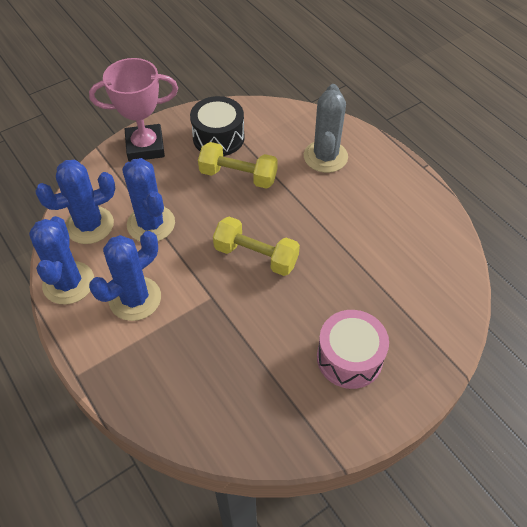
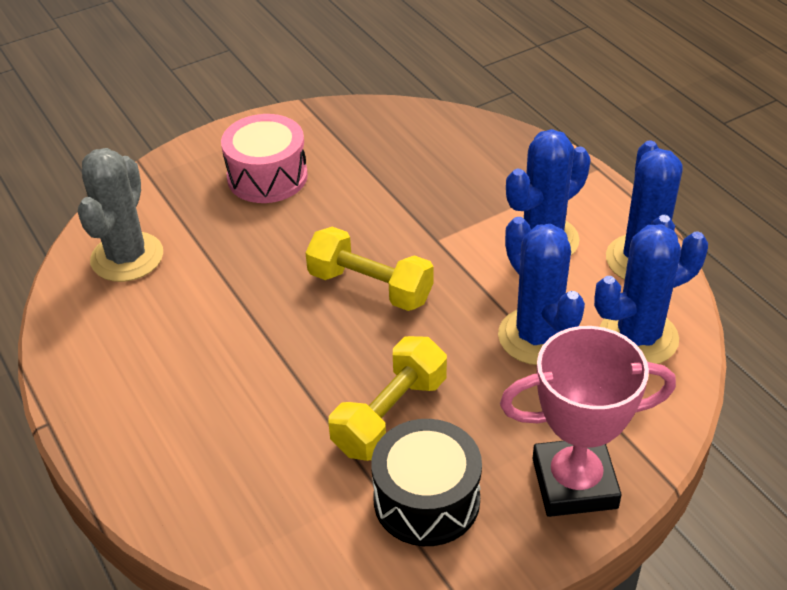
camera: 175 degrees left, 10 degrees down
yellow dumbbell [198,142,278,189] -> yellow dumbbell turned 75 degrees counterclockwise [328,336,447,461]
grey cactus [304,84,348,173] -> grey cactus moved to [78,148,163,282]

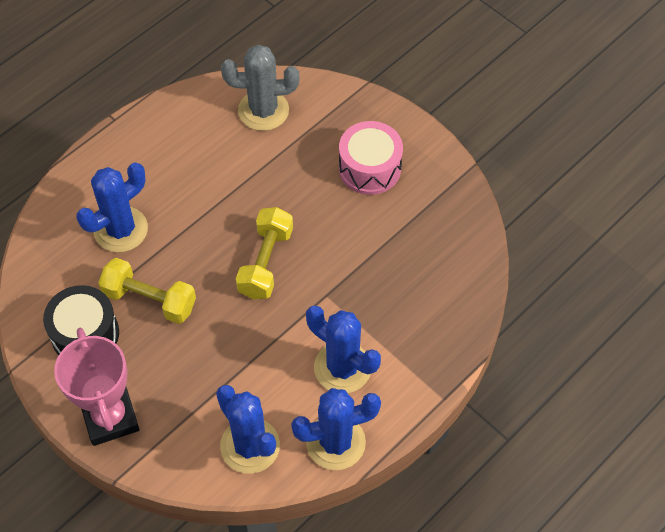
camera: 75 degrees right, 15 degrees up
blue cactus [498,217,585,365] -> blue cactus moved to [77,163,148,252]

